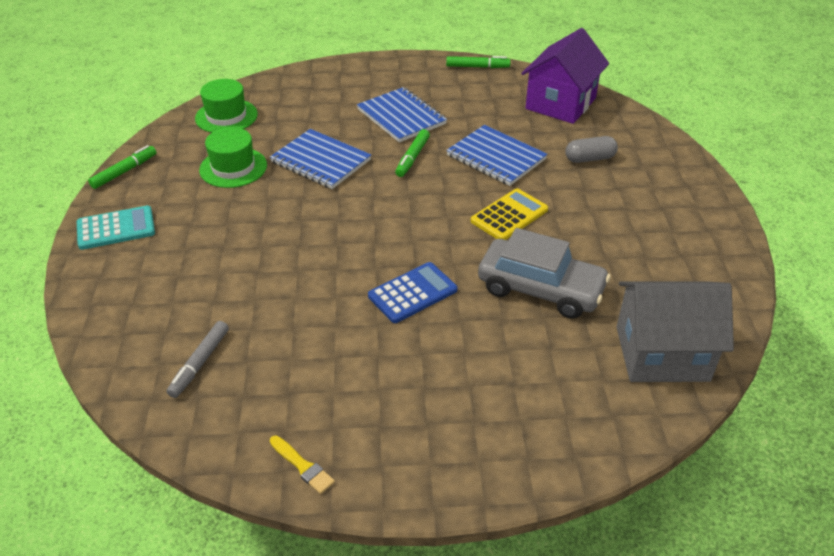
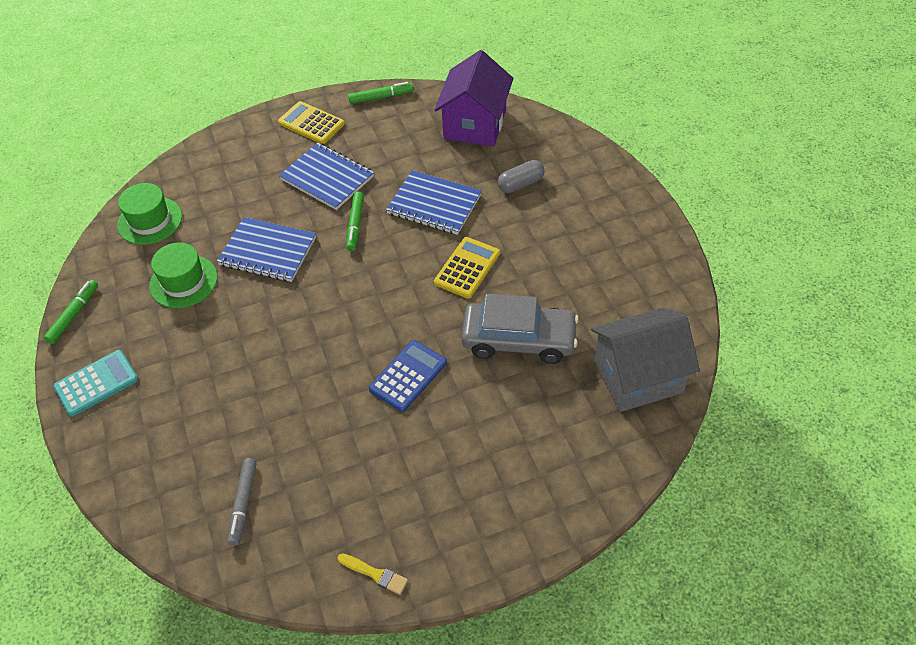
camera: 15 degrees left, 10 degrees up
none -> yellow calculator [278,101,345,144]

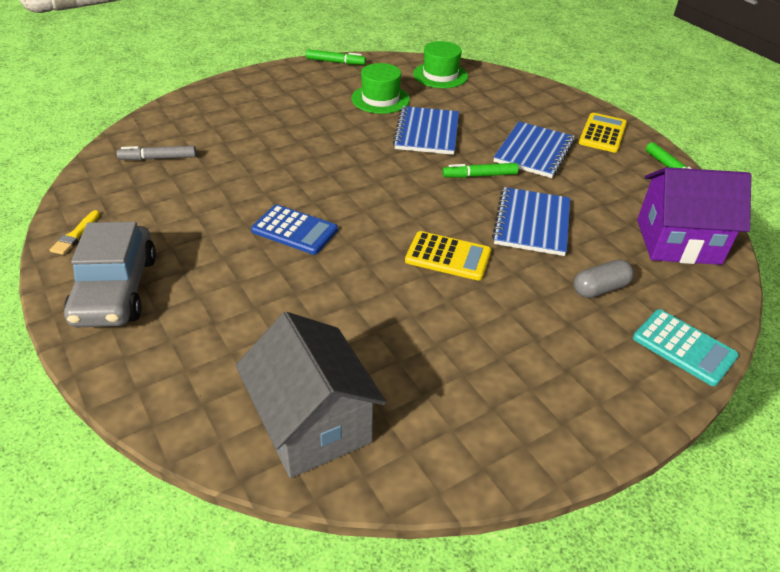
camera: 75 degrees right, 10 degrees down
turquoise calculator [53,350,139,417] -> turquoise calculator moved to [633,309,739,386]
grey car [461,294,579,364] -> grey car moved to [64,222,156,327]
grey capsule [497,160,545,193] -> grey capsule turned 75 degrees counterclockwise [573,259,634,298]

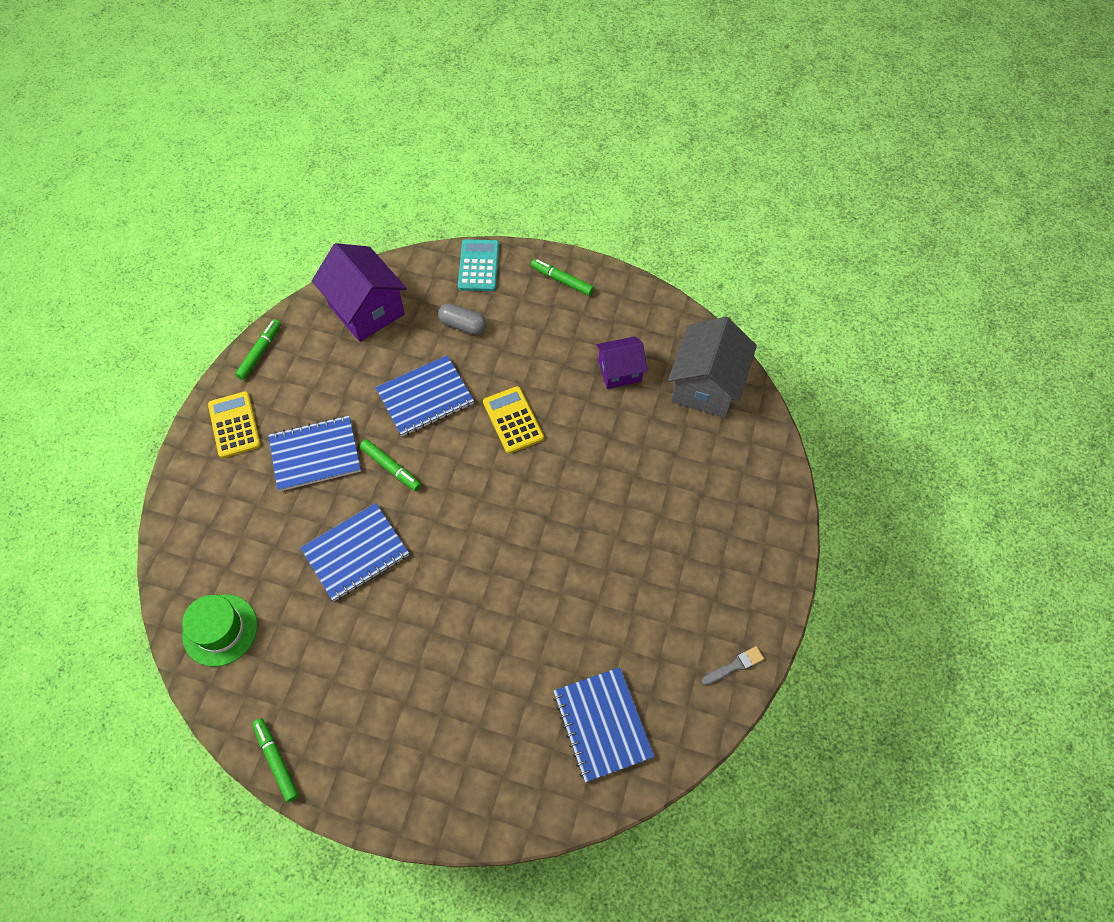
camera: 130 degrees left, 20 degrees up
yellow brush [50,210,100,255] -> grey brush [702,646,764,685]
grey car [64,222,156,327] -> none
grey marker [117,146,196,160] -> blue notebook [553,667,654,782]
blue calculator [251,204,338,255] -> none
green hat [351,63,410,114] -> none
yellow calculator [579,113,627,153] -> yellow calculator turned 90 degrees clockwise [208,391,261,458]
none -> green marker [531,259,594,296]
none -> purple house [596,336,647,389]

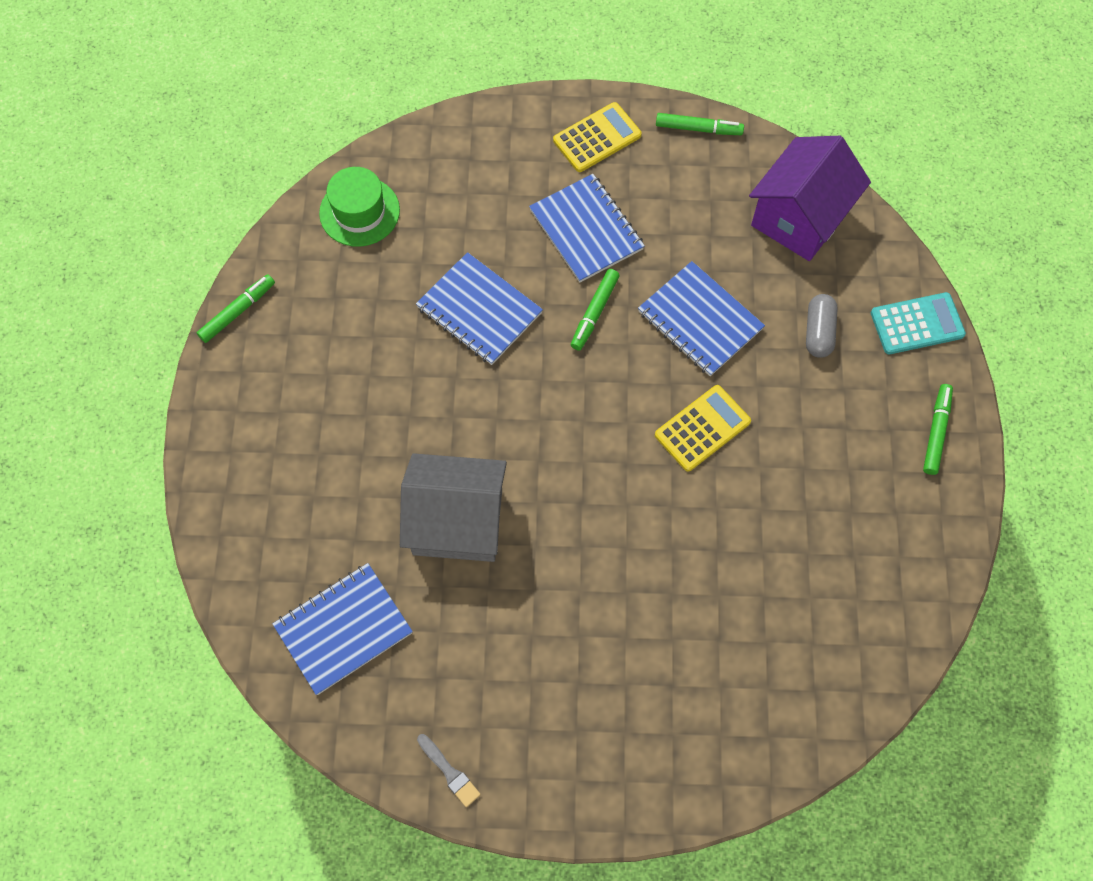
camera: 75 degrees right, 5 degrees up
purple house [596,336,647,389] -> none
grey house [668,317,757,418] -> grey house moved to [400,453,507,562]

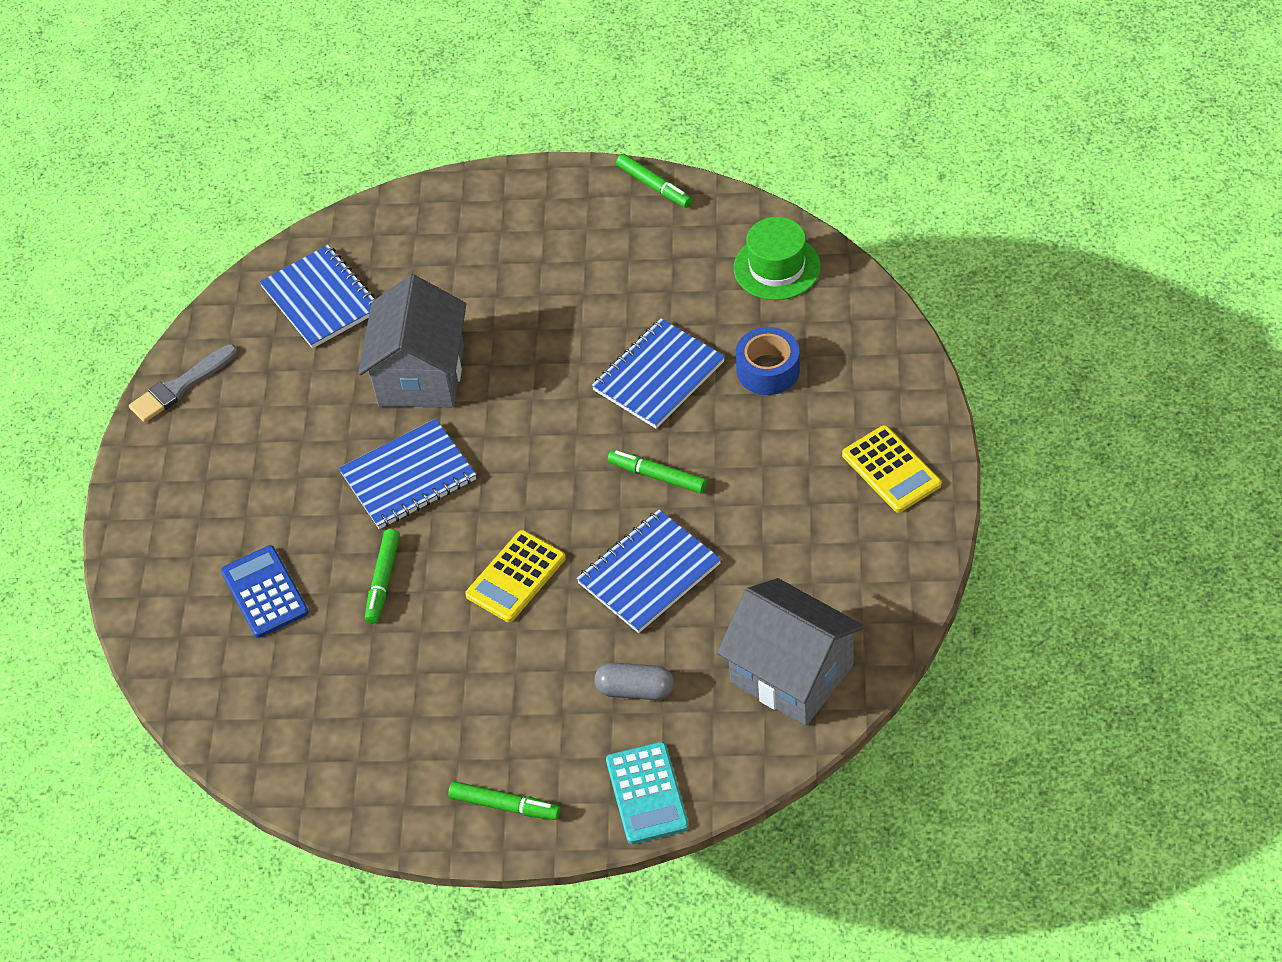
camera: 95 degrees right, 15 degrees down
grey brush [417,734,481,807] -> grey brush [129,344,238,423], size x1.55
blue notebook [529,174,645,282] -> blue notebook moved to [339,419,476,529]
yellow calculator [655,385,751,472] -> yellow calculator turned 75 degrees clockwise [465,530,566,622]
green marker [656,113,744,135] -> green marker moved to [365,529,400,623]
purple house [749,136,871,261] -> grey house [717,578,864,726]
none -> blue calculator [221,545,309,638]
none -> blue tape [736,327,800,395]

